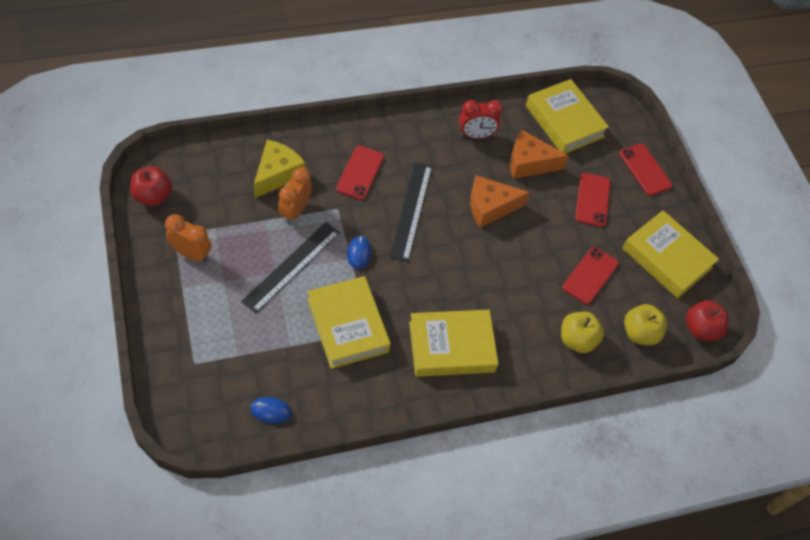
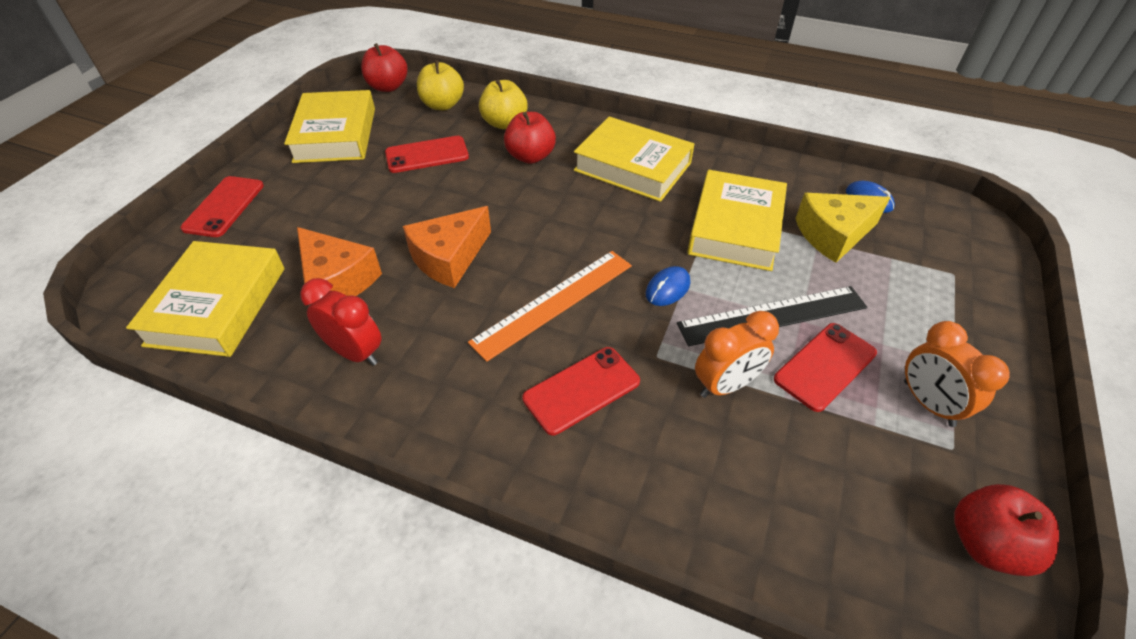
camera: 135 degrees left, 10 degrees down
yellow cheese [254,139,306,198] -> yellow cheese moved to [795,193,890,263]
black ruler [390,162,432,262] -> orange ruler [468,251,632,362]
orange cheese [470,176,530,227] -> orange cheese turned 105 degrees clockwise [403,206,491,288]
red phone [575,173,611,227] -> red phone moved to [774,323,877,412]
none -> red apple [504,112,556,164]

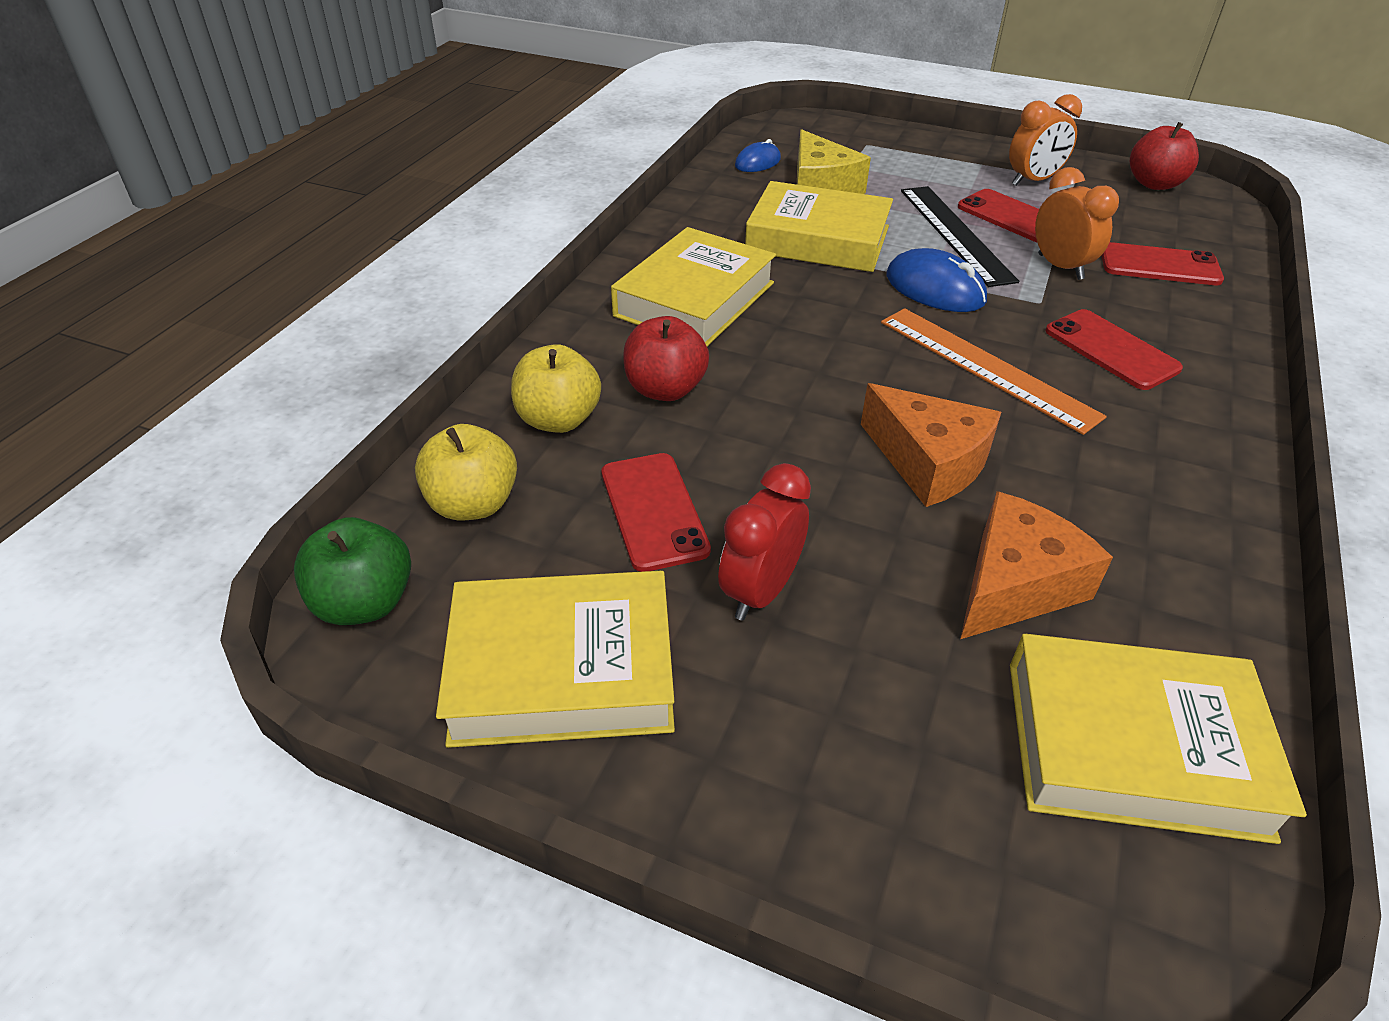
camera: 90 degrees left, 5 degrees down
red phone [180,176,264,237] -> red phone moved to [1101,242,1224,285]
red clock [300,278,381,366] -> red clock moved to [718,463,811,621]
red apple [361,43,408,92] -> green apple [294,517,411,625]
blue mouse [646,266,690,306] -> blue mouse [887,248,987,312], size x1.61

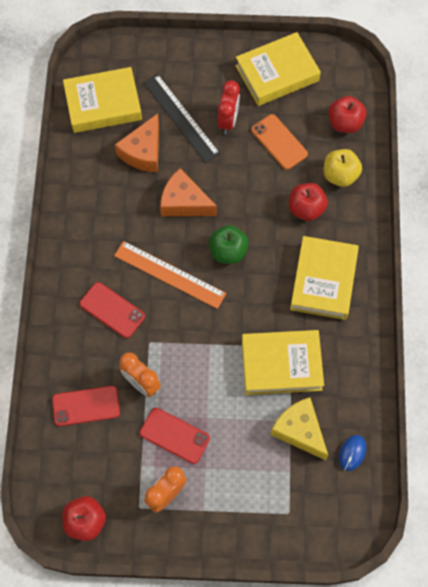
camera: 160 degrees right, 25 degrees up
green apple [294,517,411,625] -> green apple moved to [209,225,249,264]
yellow apple [415,424,517,520] -> red apple [328,96,366,133]
red phone [601,453,711,572] -> orange phone [251,114,308,170]
blue mouse [887,248,987,312] -> none
black ruler [901,186,1019,287] -> black ruler moved to [143,74,220,163]

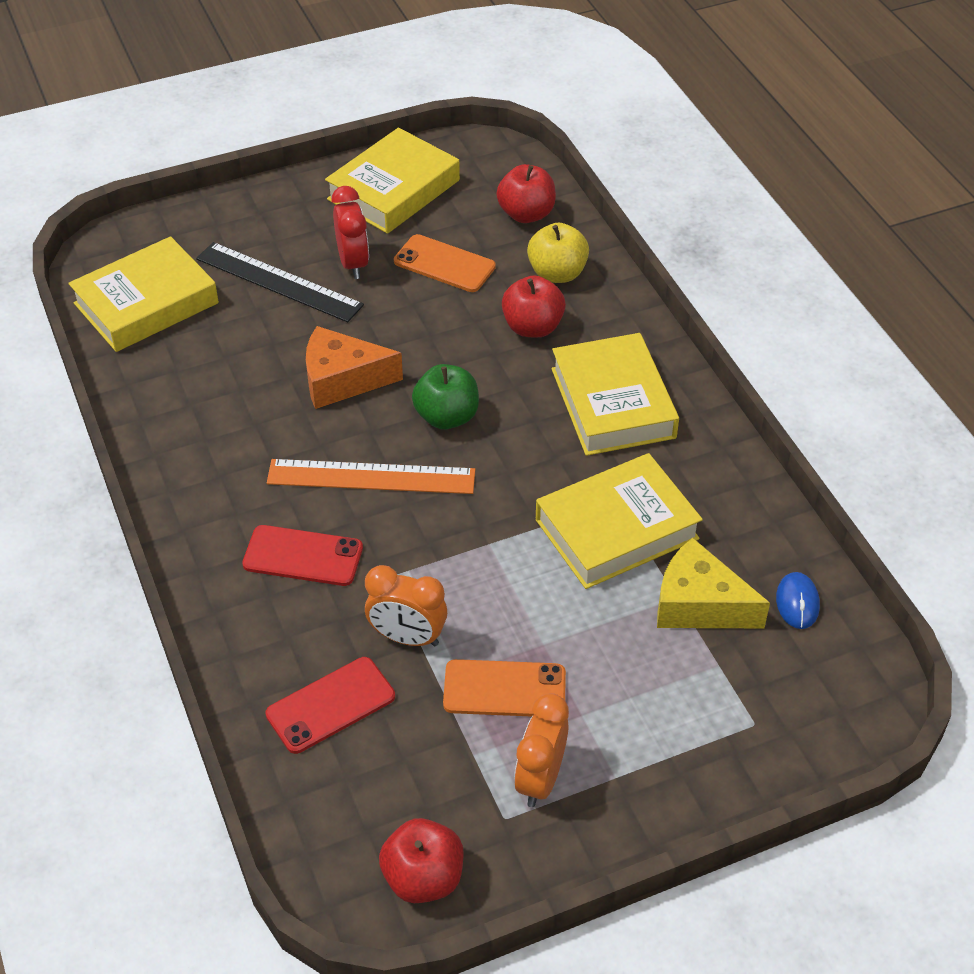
camera: 25 degrees left, 20 degrees down
orange cheese [115,113,159,172] -> none
red phone [140,408,210,464] -> orange phone [443,659,566,717]

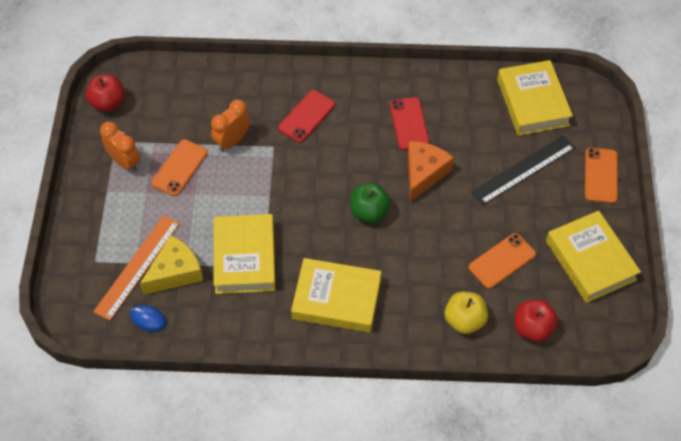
camera: 115 degrees right, 10 degrees up
red phone [265,657,395,754] -> red phone moved to [390,97,429,150]
orange ruler [267,459,475,494] -> orange ruler moved to [93,215,180,321]
red clock [331,186,369,279] -> none
red apple [502,275,566,338] -> none
none -> orange phone [585,148,618,203]

